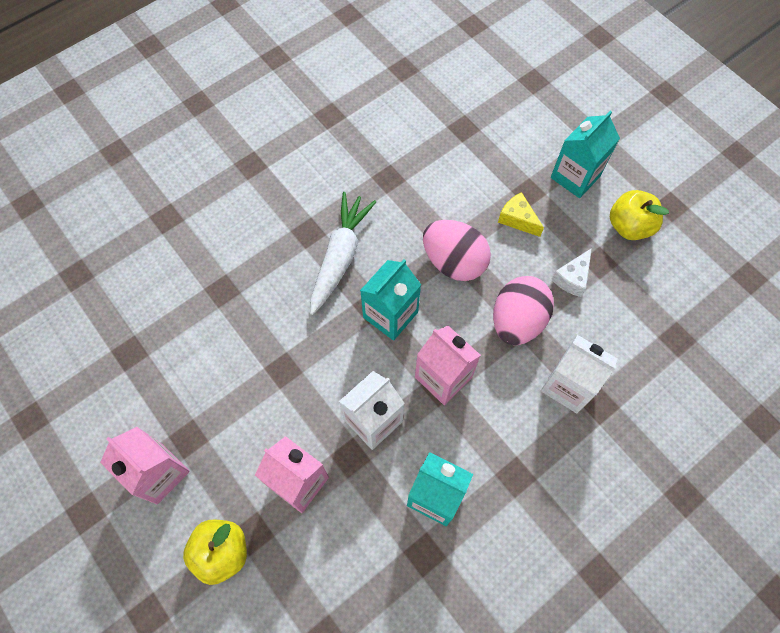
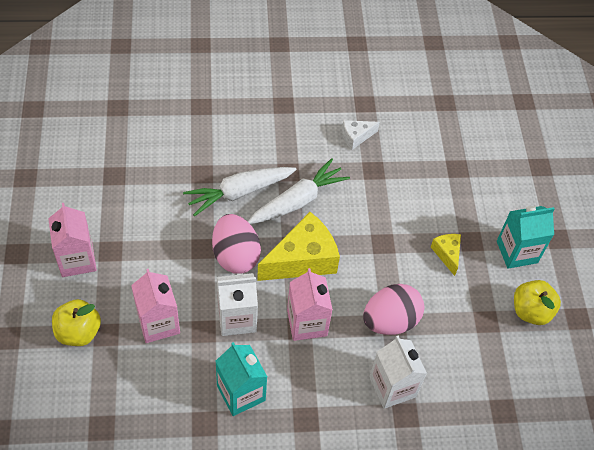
camera: 30 degrees right, 10 degrees down
turquoise carton [360,259,421,341] -> yellow cheese [257,212,340,281]
pink egg [423,220,491,281] -> pink egg moved to [212,214,261,274]
white cheese [551,248,592,297] -> white cheese moved to [342,120,380,150]
none -> white carrot [183,167,297,216]

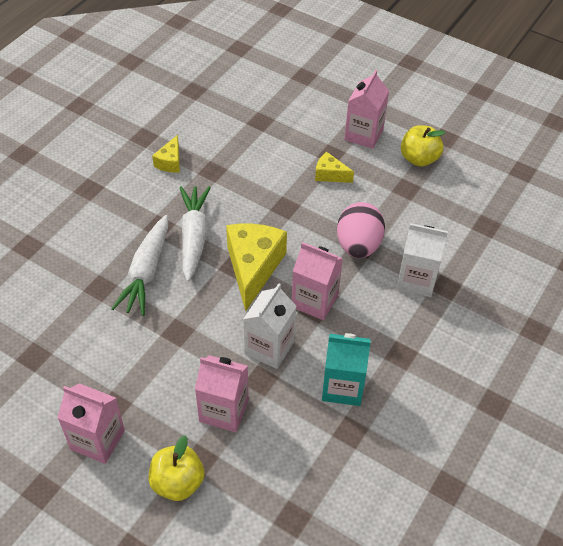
camera: 50 degrees left, 5 degrees down
pink egg [212,214,261,274] -> none
white cheese [342,120,380,150] -> yellow cheese [152,135,180,173]
turquoise carton [497,206,554,269] -> pink carton [344,70,389,149]

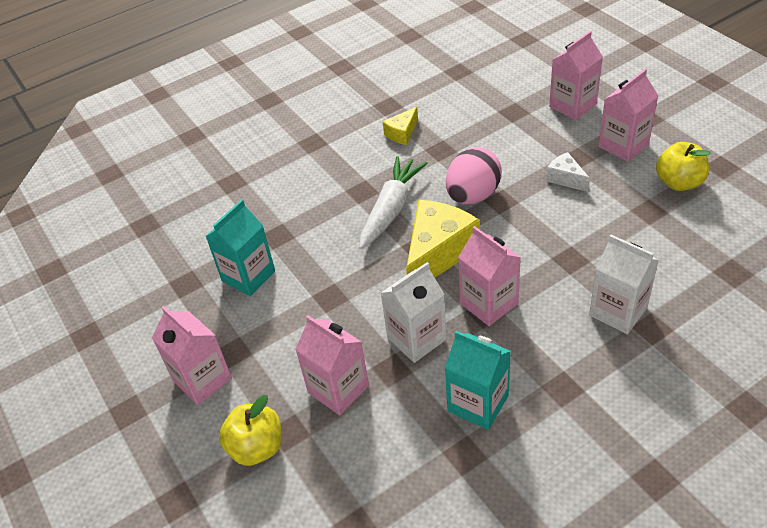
camera: 30 degrees right, 5 degrees down
white carrot [111,215,168,316] -> none
yellow cheese [315,152,354,183] -> white cheese [546,152,590,192]
pink egg [337,202,385,258] -> pink egg moved to [446,147,502,205]
none -> turquoise carton [205,199,275,296]
none -> pink carton [549,31,603,120]

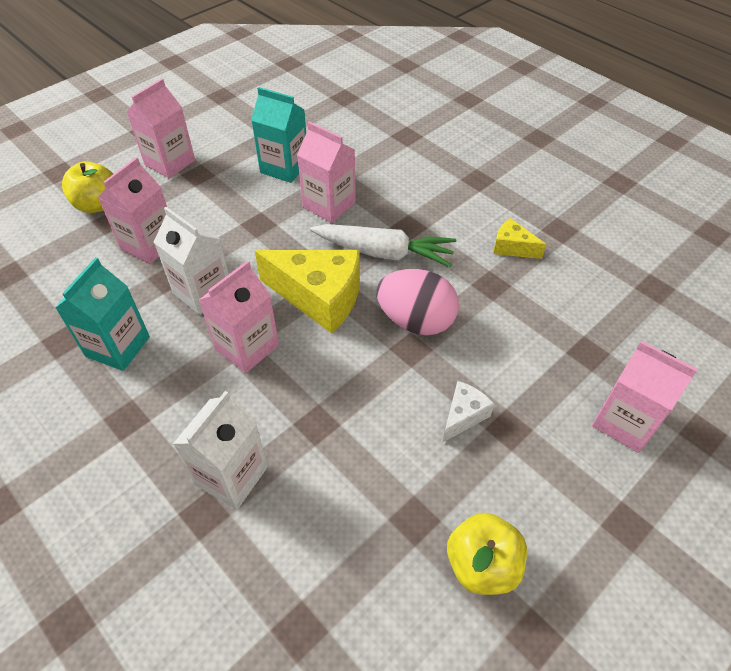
camera: 75 degrees right, 5 degrees up
pink carton [599,69,658,162] -> pink carton moved to [297,122,356,223]

